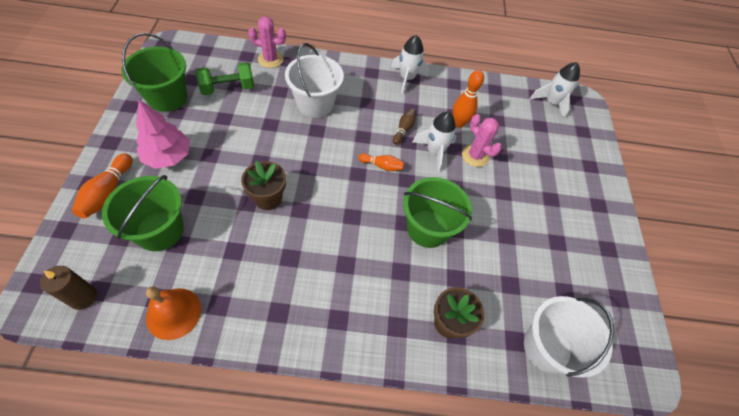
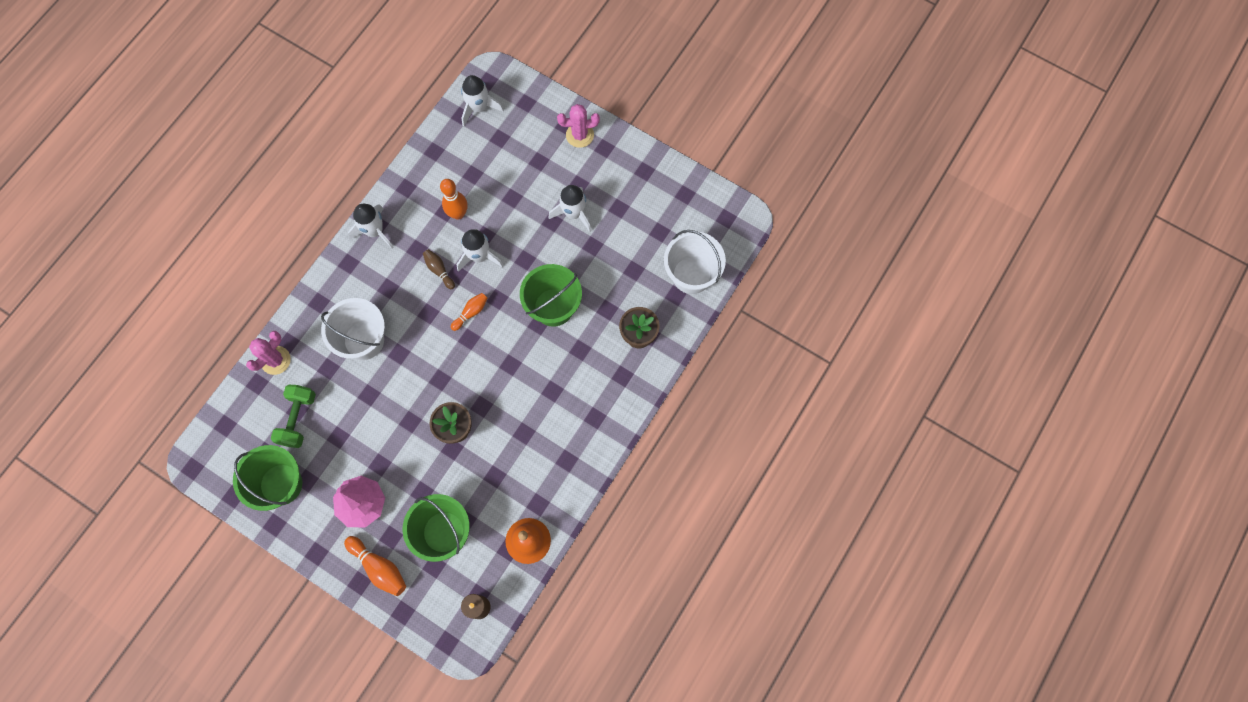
camera: 55 degrees left, 15 degrees up
pink cactus [462,114,502,167] -> pink cactus moved to [557,104,600,148]
none -> white rocket [548,185,591,232]

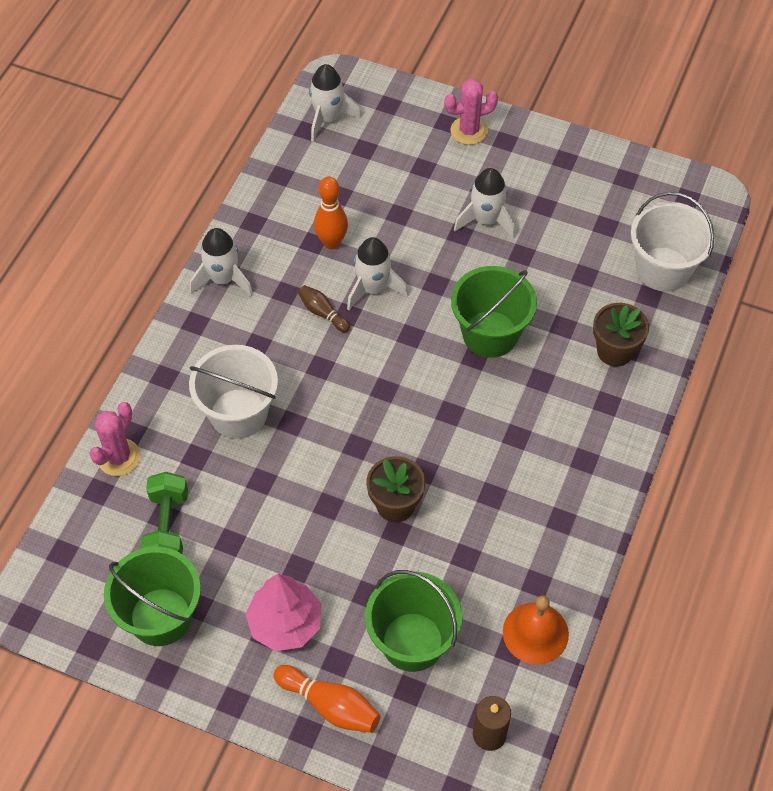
camera: 10 degrees left, 15 degrees down
orange bowling pin [451,293,488,331] -> none

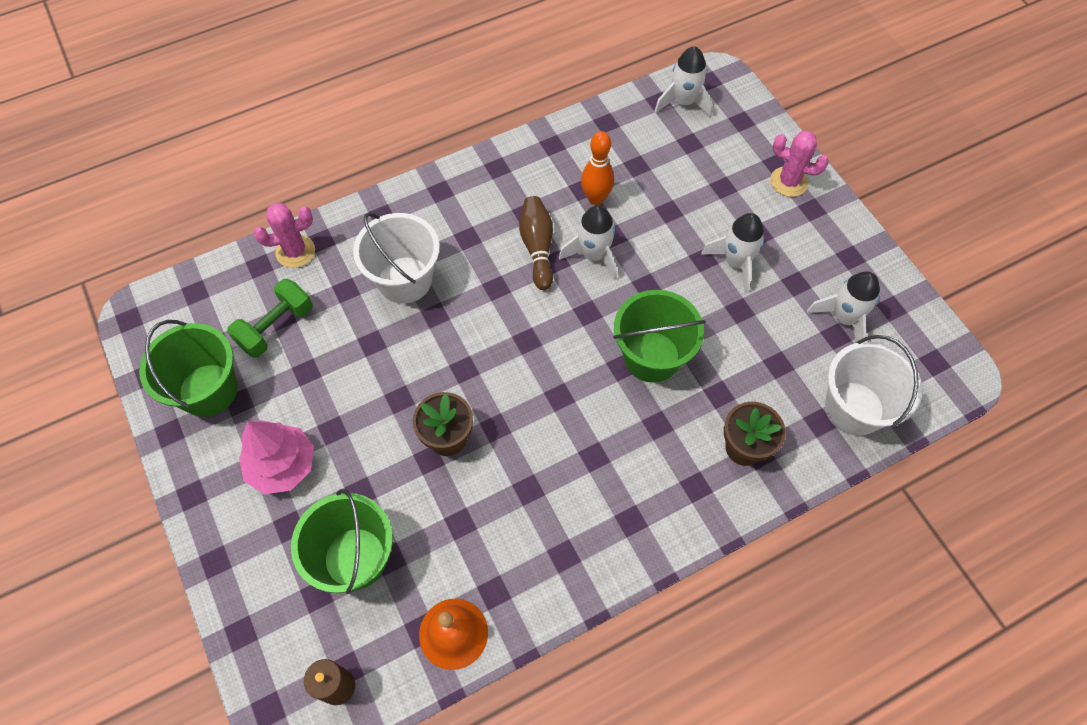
camera: 40 degrees right, 5 degrees up
white rocket [190,228,253,297] -> white rocket moved to [807,271,880,342]
orange bowling pin [273,665,380,733] -> none
brown bowling pin [298,285,350,332] -> brown bowling pin [519,196,553,290], size x1.57

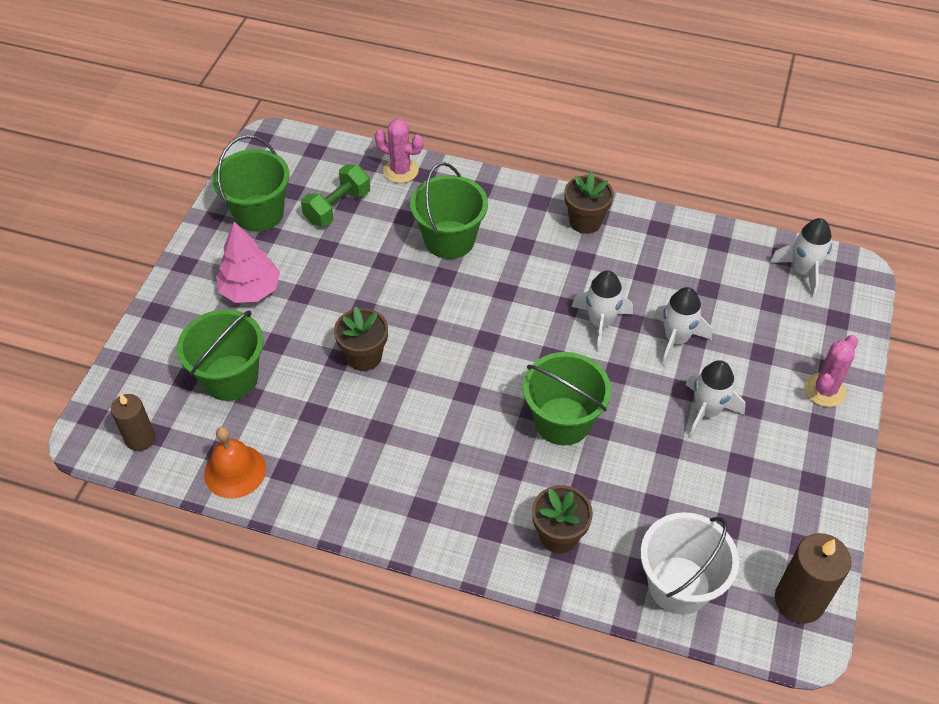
camera: 45 degrees right, 10 degrees down
green dumbbell [227,279,313,358] -> green dumbbell turned 45 degrees counterclockwise [301,164,370,227]
white bucket [353,213,440,304] -> green bucket [410,162,488,259]
brown bowling pin [519,196,553,290] -> none
orange bowling pin [581,131,614,205] -> none
pink cactus [770,131,829,197] -> pink cactus turned 60 degrees clockwise [805,335,858,407]
white rocket [807,271,880,342] -> white rocket moved to [654,287,713,365]
none -> brown flower pot [564,172,614,234]
none -> brown candle [775,533,851,623]

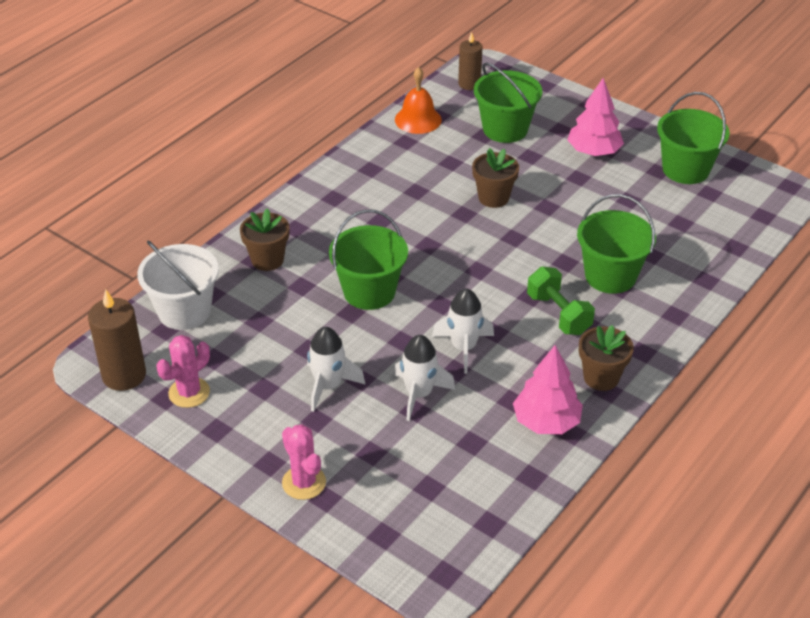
camera: 110 degrees right, 10 degrees down
green dumbbell [301,164,370,227] -> green dumbbell moved to [527,267,595,335]
pink cactus [375,119,423,183] -> pink cactus moved to [157,335,210,408]
white rocket [769,218,832,298] -> none
none -> pink tree [513,345,583,434]

